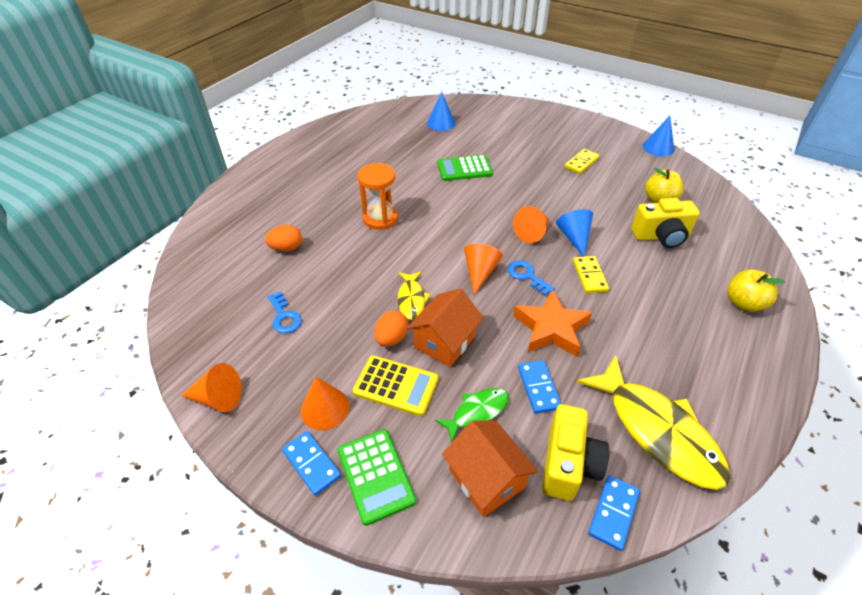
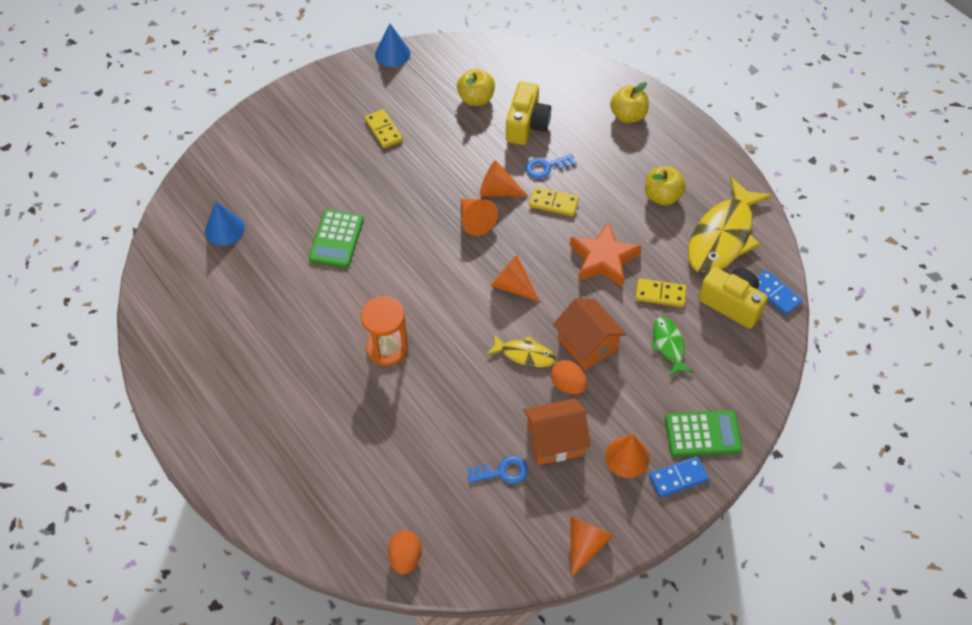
camera: 70 degrees left, 10 degrees up
orange egg [265,225,302,252] -> orange egg moved to [388,531,422,575]
yellow calculator [353,355,439,416] -> none
orange house [442,420,538,517] -> orange house moved to [524,398,591,465]
blue key [508,260,555,295] -> blue key moved to [526,154,576,179]
blue domino [518,360,561,414] -> yellow domino [635,278,686,307]
blue cone [556,209,593,257] -> orange cone [480,160,529,197]
yellow fish [577,355,731,490] -> yellow fish turned 135 degrees clockwise [688,177,772,274]
none -> yellow apple [645,166,686,206]

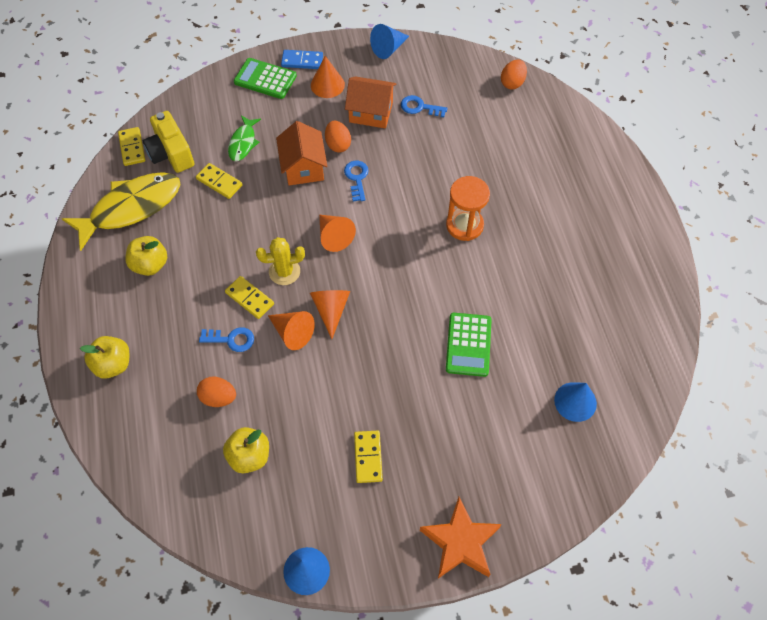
camera: 155 degrees left, 5 degrees up
green calculator [309,209,364,268] -> green calculator turned 150 degrees clockwise [446,313,492,377]
yellow fish [487,334,556,367] -> blue key [344,161,369,202]
yellow camera [506,82,551,145] -> orange egg [197,376,236,407]
orange star [570,221,642,287] -> orange star moved to [420,497,502,578]
orange cone [570,517,614,578] -> blue cone [370,24,409,59]
blue domino [757,270,802,315] -> yellow domino [118,127,145,166]
none -> yellow cactus [256,237,305,285]

